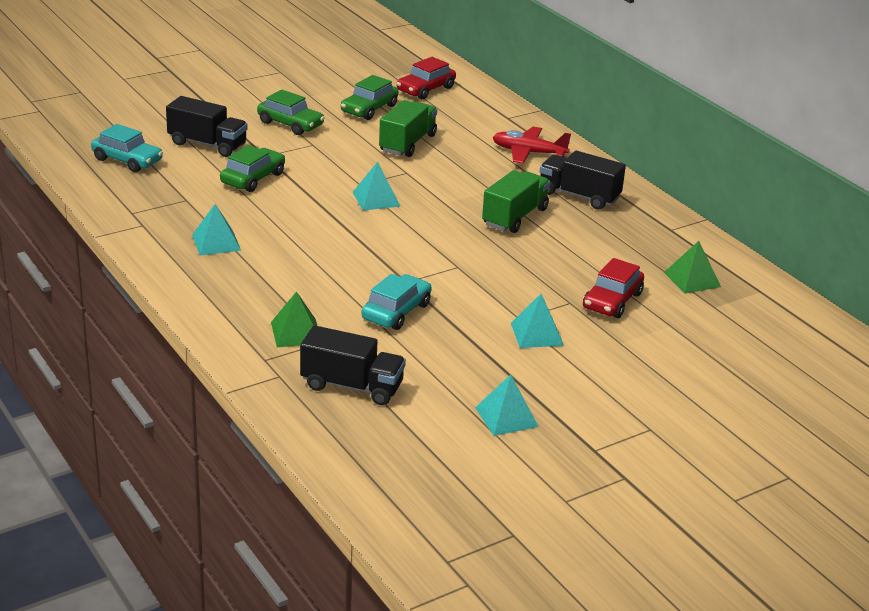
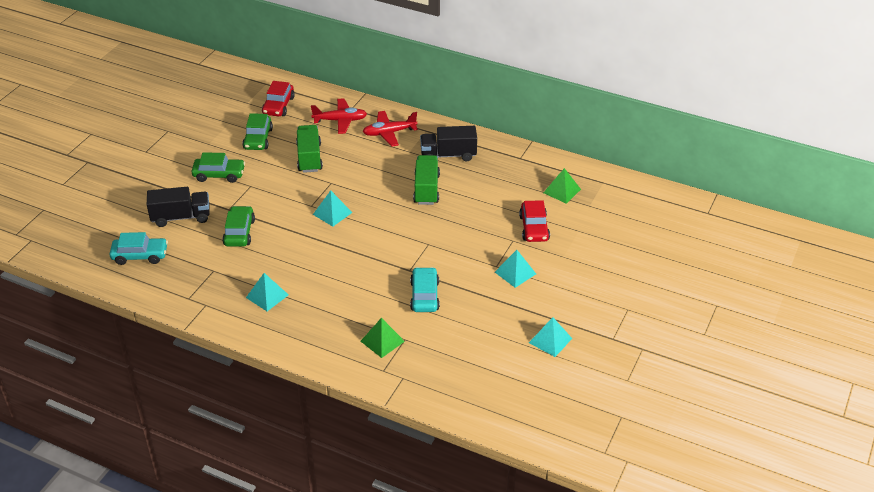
camera: 30 degrees left, 10 degrees up
black truck [300,325,406,405] -> none
none -> red plane [311,99,367,134]

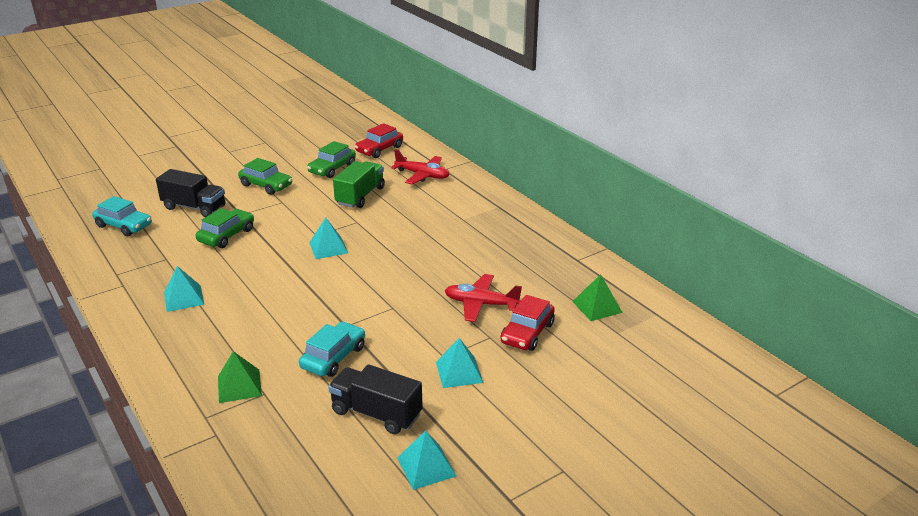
camera: 30 degrees right, 10 degrees down
red plane [363,111,418,146] -> red plane moved to [445,274,522,322]
green truck [413,155,440,205] -> none
black truck [420,126,477,161] -> black truck moved to [328,364,423,434]

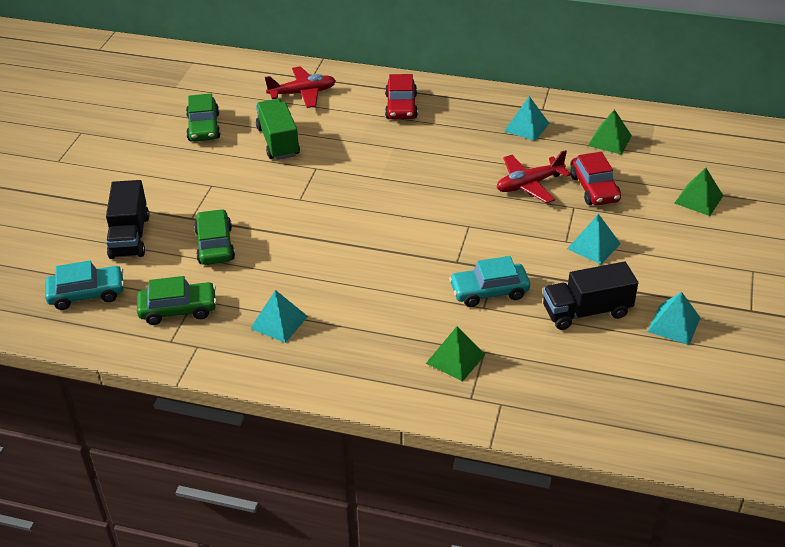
camera: 40 degrees left, 10 degrees up
black truck [156,169,225,217] -> black truck turned 105 degrees clockwise [106,180,150,259]
green car [238,158,292,195] -> green car moved to [137,276,217,325]
turquoise car [299,321,365,377] -> turquoise car turned 90 degrees counterclockwise [449,256,530,307]
turquoise pyramid [309,217,348,259] -> turquoise pyramid moved to [504,96,549,141]
red car [355,123,403,158] -> red car moved to [385,74,418,119]
none -> green pyramid [674,168,723,216]

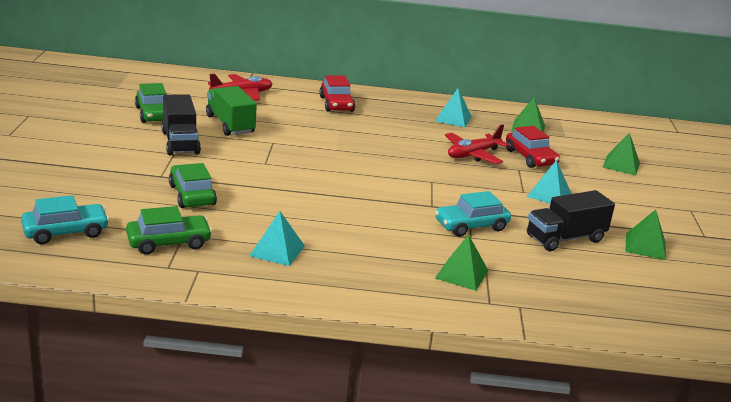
camera: 15 degrees left, 15 degrees down
black truck [106,180,150,259] -> black truck moved to [162,94,201,155]
turquoise pyramid [648,292,701,345] -> green pyramid [625,210,666,260]

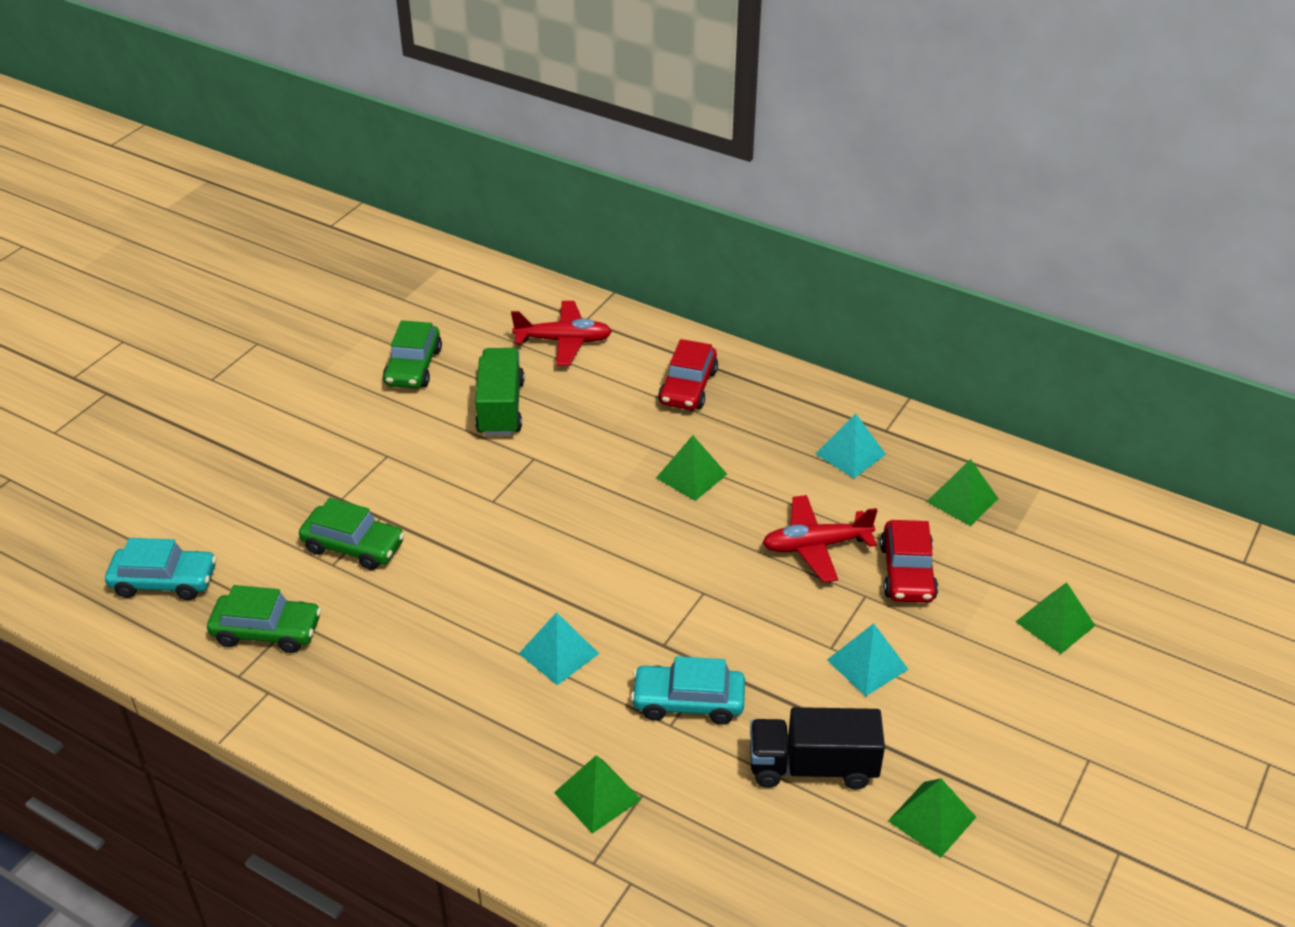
camera: 30 degrees right, 15 degrees up
black truck [162,94,201,155] -> none
green car [169,163,217,208] -> green car turned 105 degrees clockwise [299,498,405,570]
turquoise pyramid [249,211,305,266] -> turquoise pyramid moved to [519,612,599,685]
none -> green pyramid [656,435,727,501]

